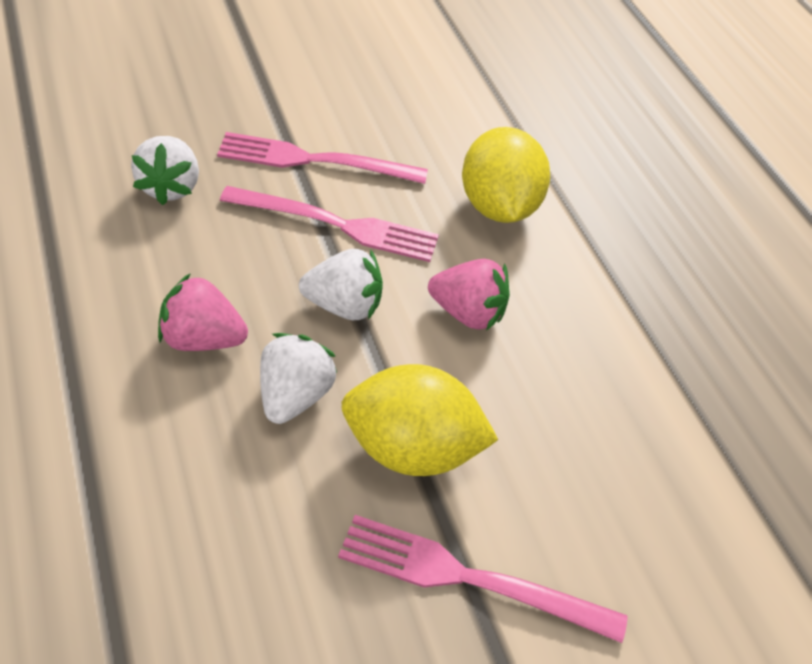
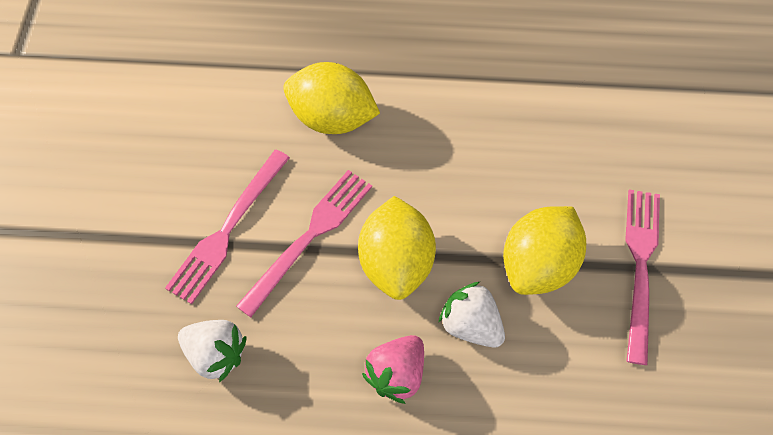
camera: 60 degrees left, 15 degrees up
white strawberry [299,249,383,320] -> yellow lemon [358,196,436,300]
pink fork [338,515,628,643] -> pink fork turned 150 degrees clockwise [625,189,660,365]
pink strawberry [428,259,510,331] -> none

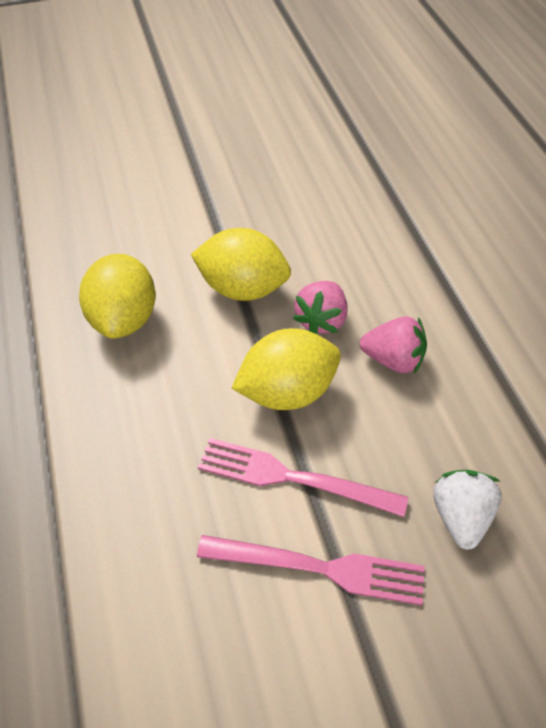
camera: 110 degrees left, 10 degrees down
yellow lemon [283,62,380,134] -> yellow lemon moved to [79,254,156,339]
white strawberry [439,282,505,347] -> pink strawberry [293,281,347,334]
pink fork [625,189,660,365] -> none

